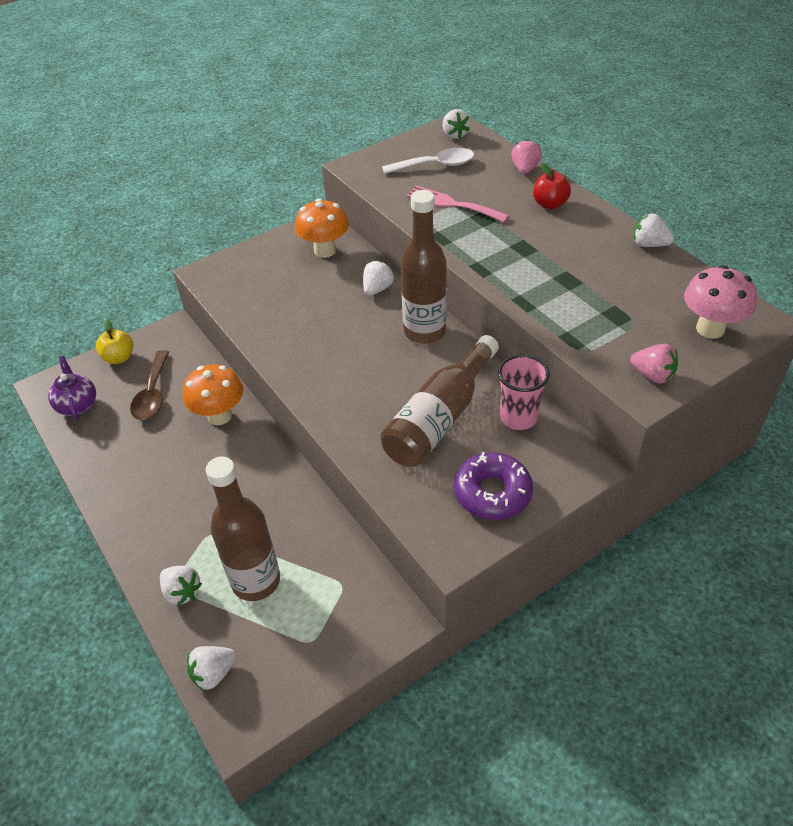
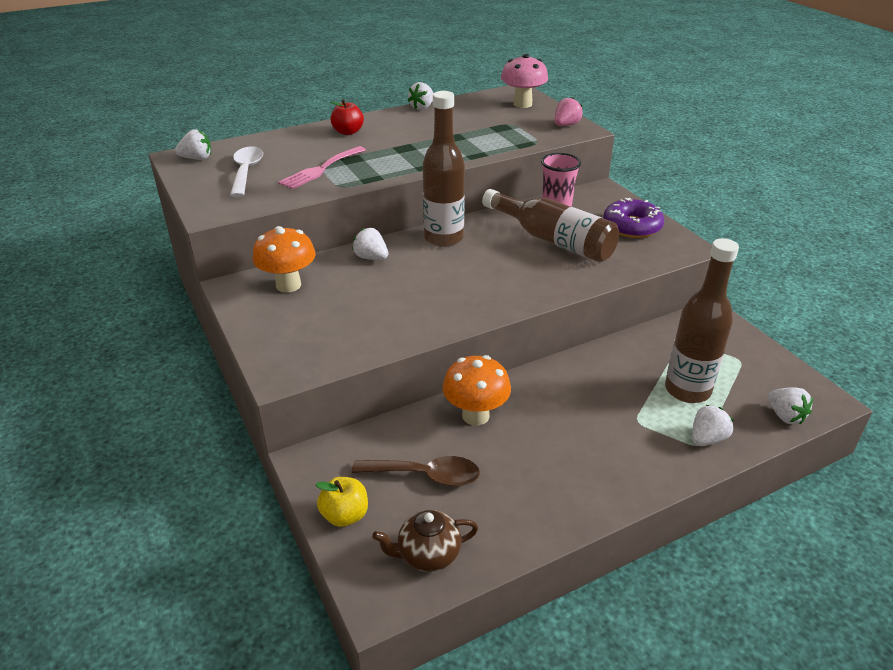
camera: 85 degrees left, 10 degrees down
purple teapot [48,356,96,420] -> brown teapot [372,510,478,572]
pink strawberry [511,139,542,174] -> none

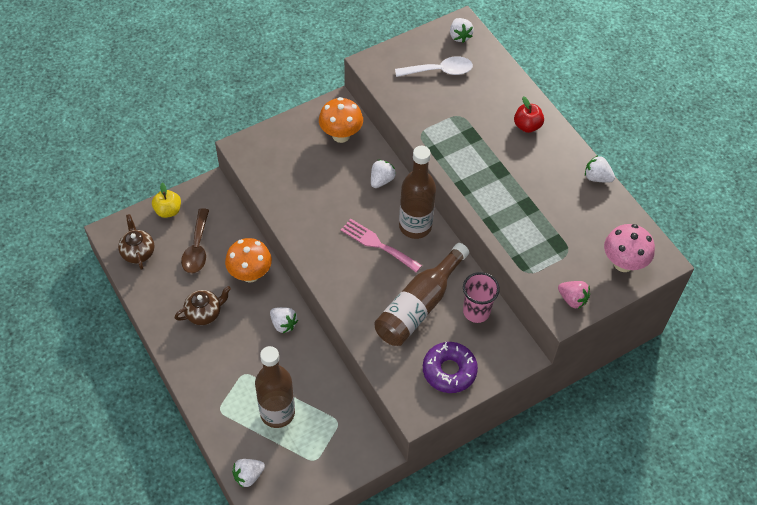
camera: 85 degrees right, 20 degrees up
pink fork [278,146,366,190] -> pink fork moved to [341,219,422,272]
white strawberry [692,405,734,446] -> white strawberry moved to [270,307,298,333]
none -> brown teapot [174,286,231,325]

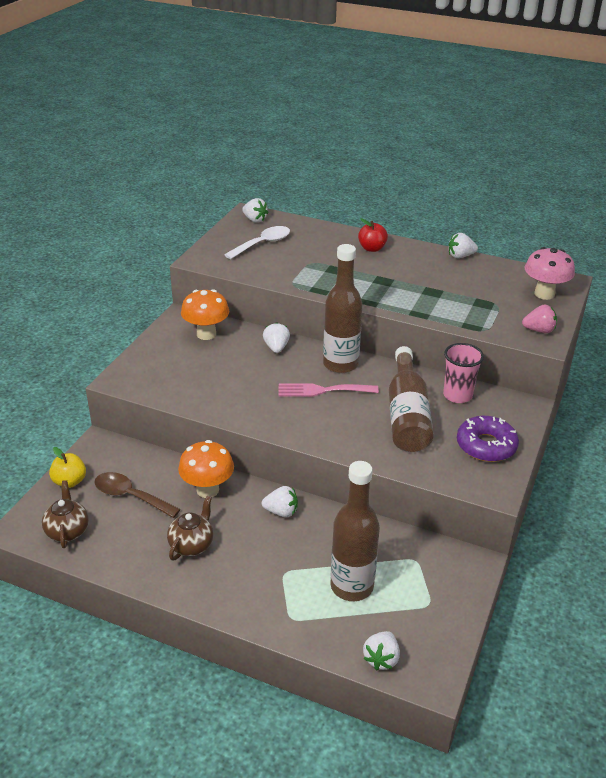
camera: 35 degrees left, 20 degrees down
brown teapot [118,214,155,270] -> brown teapot turned 45 degrees clockwise [42,480,89,548]
brown spoon [181,208,209,274] -> brown spoon turned 150 degrees clockwise [95,472,181,518]

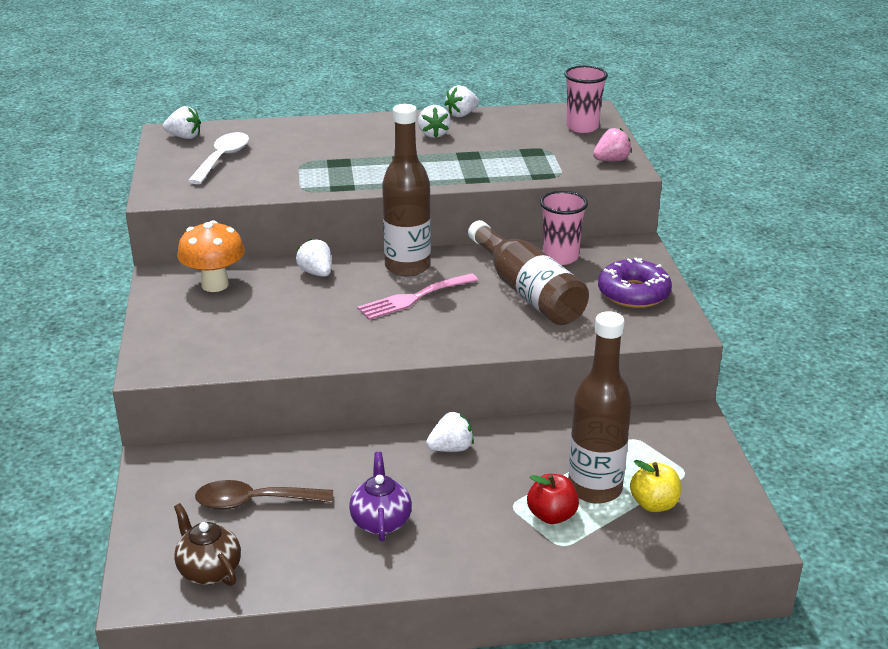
camera: 30 degrees left, 5 degrees down
yellow apple [49,447,86,488] -> yellow apple moved to [630,460,681,512]
brown teapot [167,496,213,560] -> purple teapot [349,452,412,542]
orange mushroom [178,440,234,498] -> none
red apple [358,218,388,252] -> red apple moved to [527,474,579,524]
white strawberry [363,631,400,671] -> white strawberry moved to [418,105,451,138]
pink mushroom [525,247,575,300] -> pink cup [564,66,608,133]

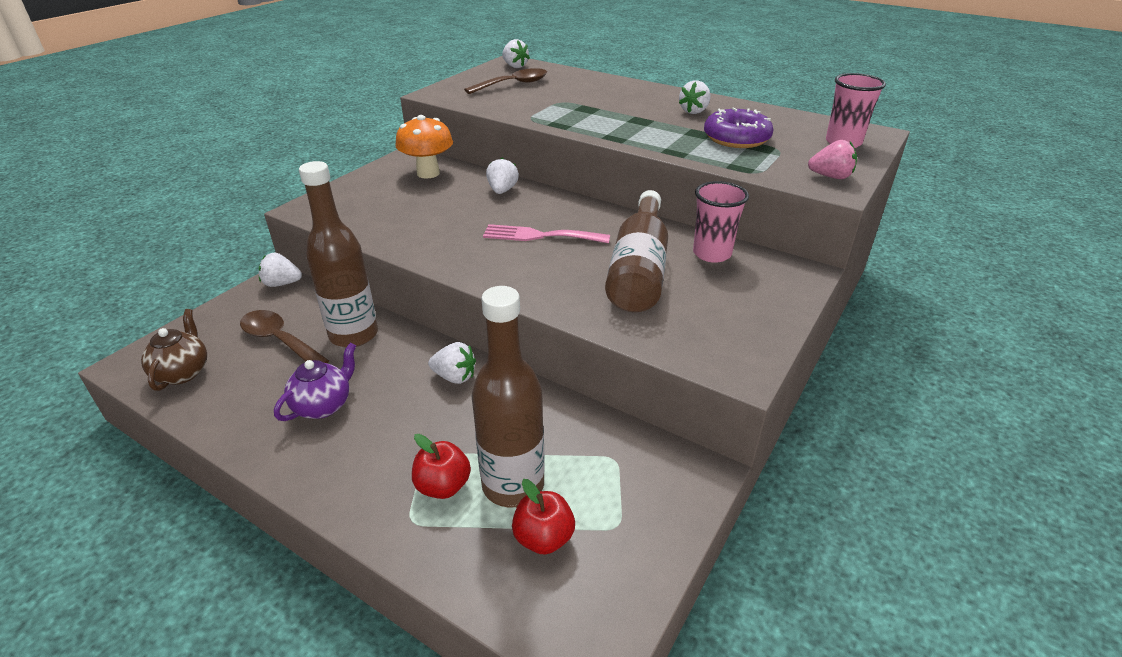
camera: 40 degrees right, 5 degrees up
white spoon [188,132,249,184] -> brown spoon [464,68,547,94]
brown bottle [382,104,431,277] -> brown bottle moved to [299,161,378,347]
white strawberry [444,85,479,117] -> white strawberry moved to [259,252,302,287]
purple donut [598,258,672,308] -> purple donut moved to [704,108,773,148]
yellow apple [630,460,681,512] -> red apple [512,479,575,555]

